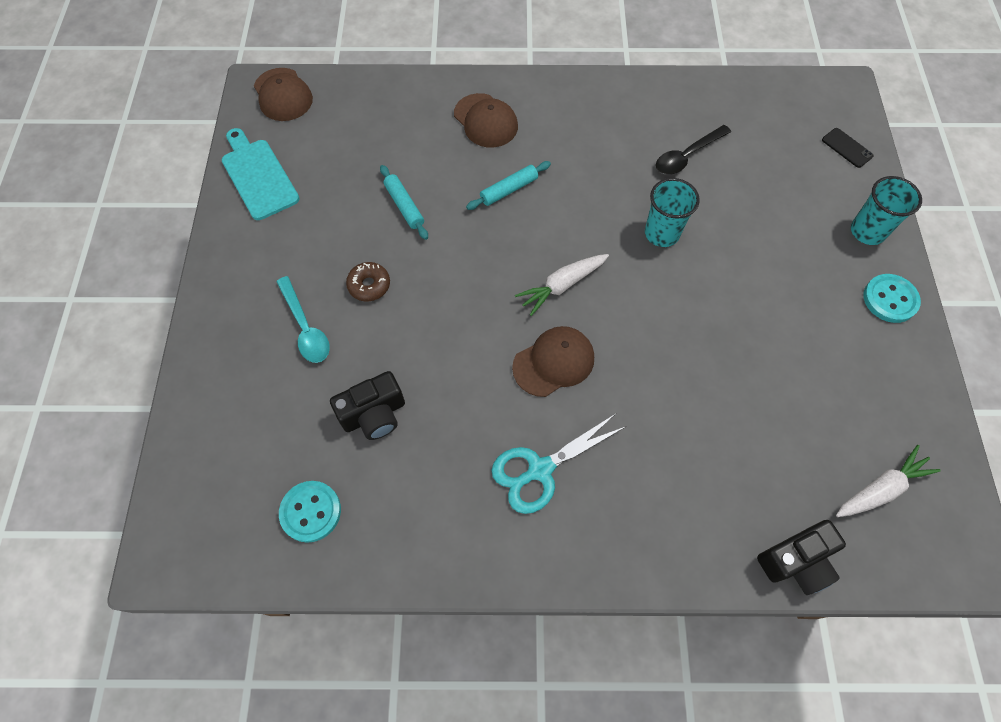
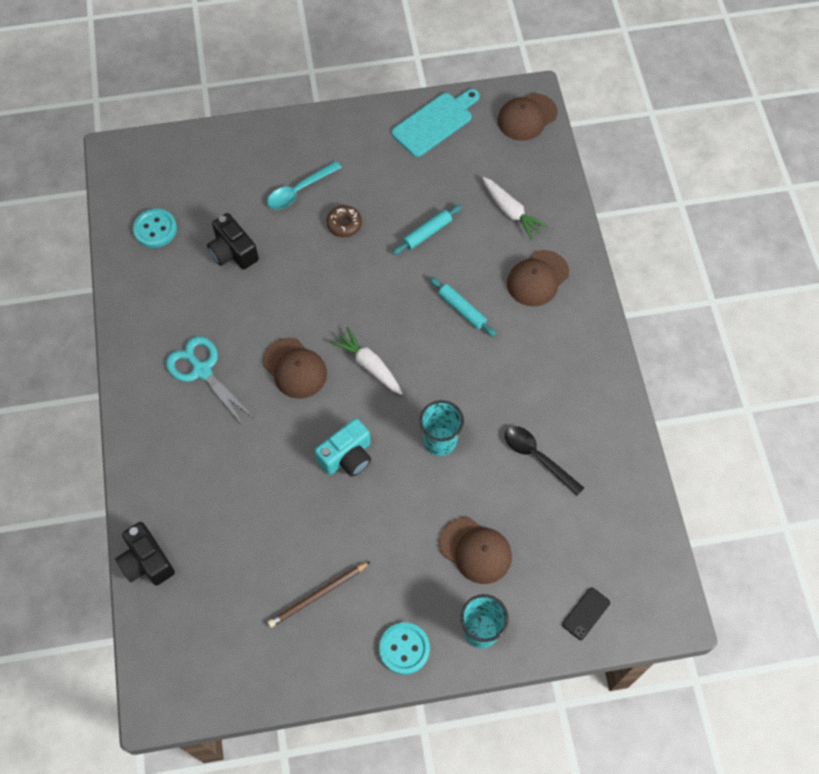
camera: 80 degrees right, 0 degrees up
white carrot [836,445,941,517] -> white carrot moved to [482,177,548,240]
none -> brown pencil [268,561,371,627]
none -> turquoise camera [315,418,371,477]
none -> brown cap [439,517,512,584]

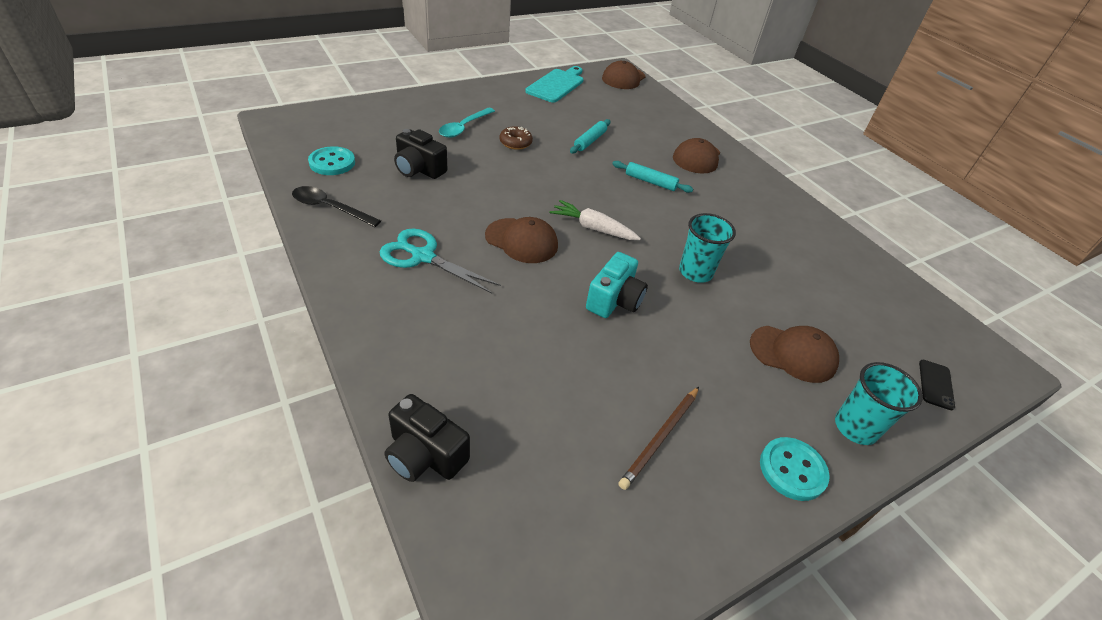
camera: 25 degrees left, 20 degrees down
white carrot [482,177,548,240] -> none
black spoon [505,426,584,496] -> black spoon moved to [292,186,381,227]

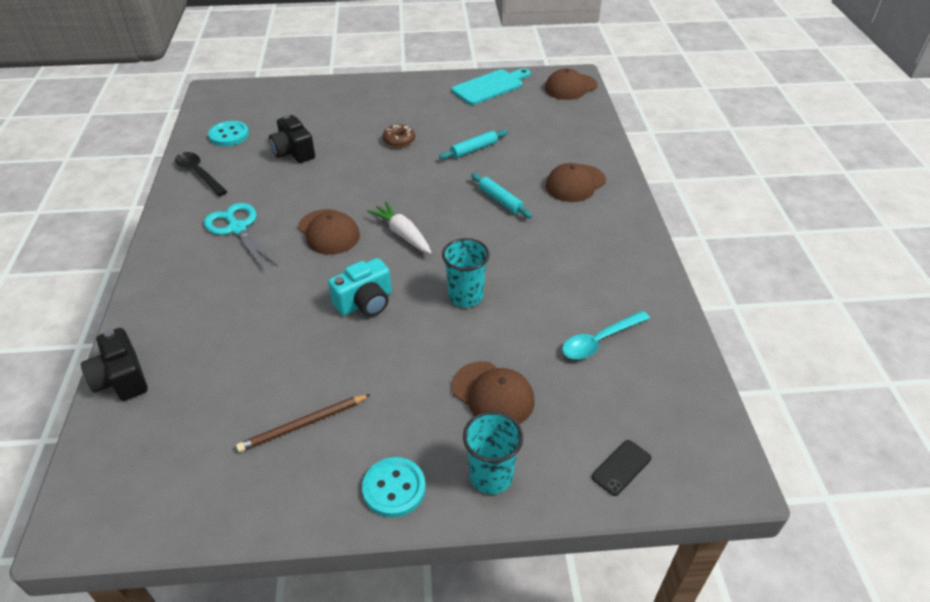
camera: 30 degrees right, 0 degrees up
turquoise spoon [439,107,495,138] -> turquoise spoon moved to [562,311,650,359]

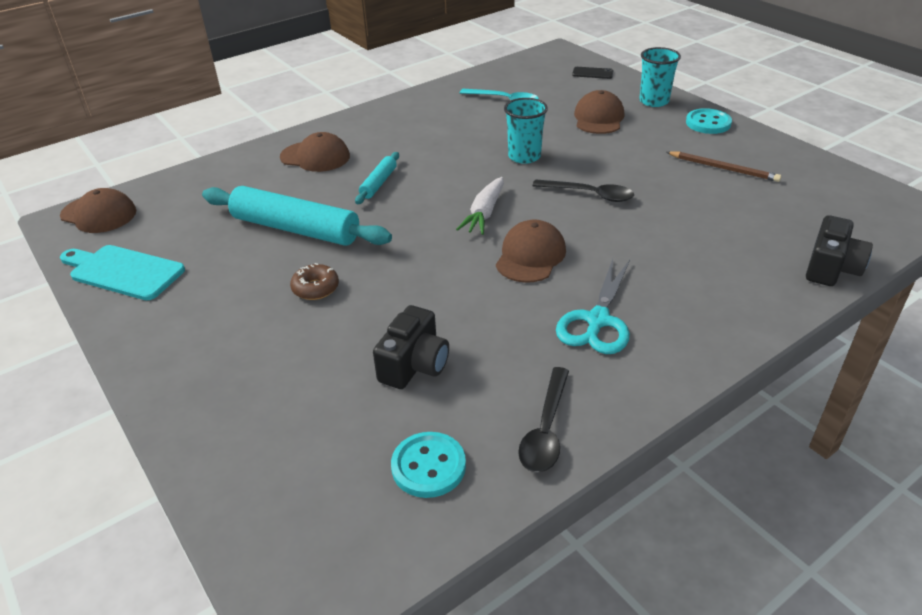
camera: 120 degrees left, 5 degrees down
turquoise camera [328,258,392,317] -> black spoon [532,179,634,202]
turquoise rolling pin [439,130,508,160] -> turquoise rolling pin [202,186,392,246], size x2.04

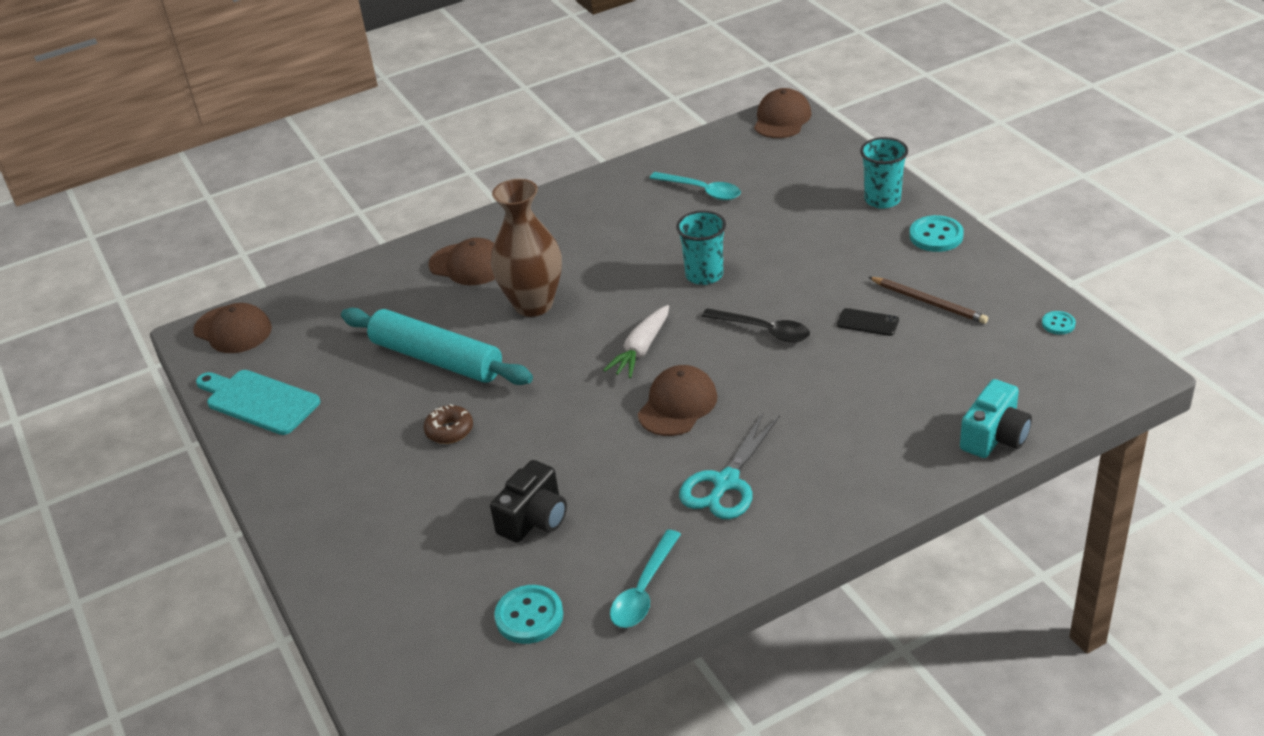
camera: 10 degrees right, 0 degrees up
turquoise rolling pin [355,152,399,204] -> brown vase [491,179,562,317]
black spoon [518,367,569,472] -> turquoise spoon [610,530,681,628]
black phone [572,67,613,79] -> black phone moved to [837,308,899,336]
brown cap [574,90,624,134] -> brown cap moved to [754,88,811,138]
black camera [806,215,873,286] -> turquoise camera [960,379,1032,458]
none -> turquoise button [1042,311,1076,335]

